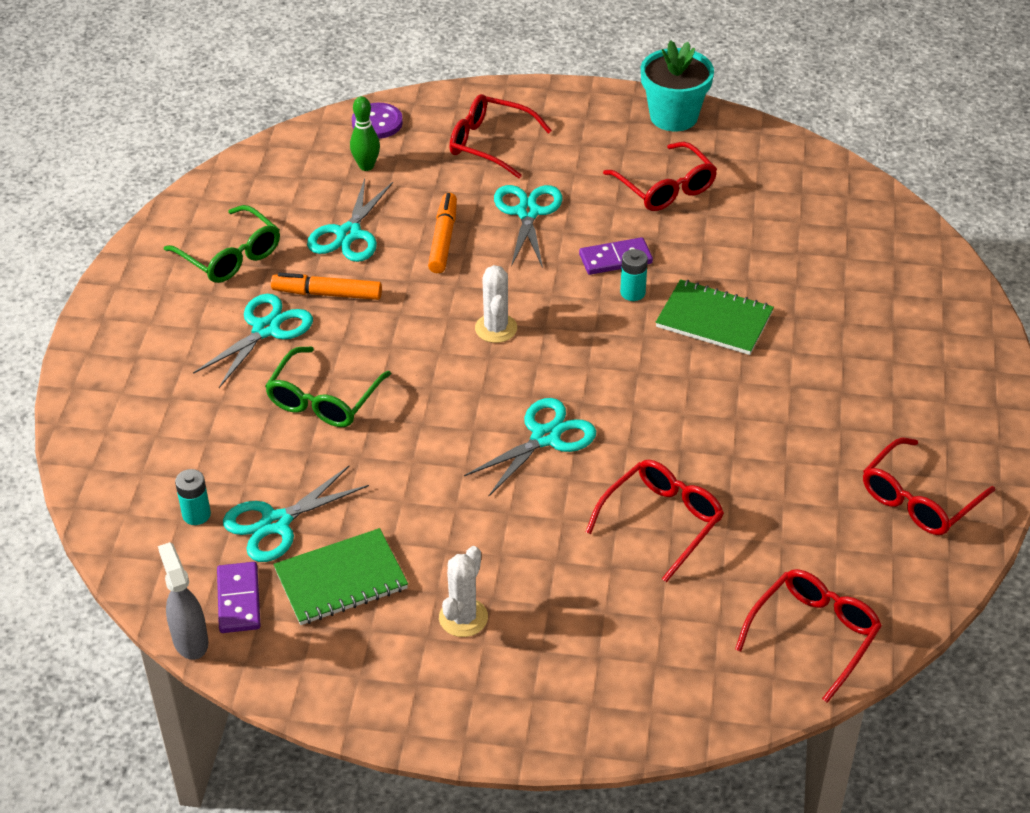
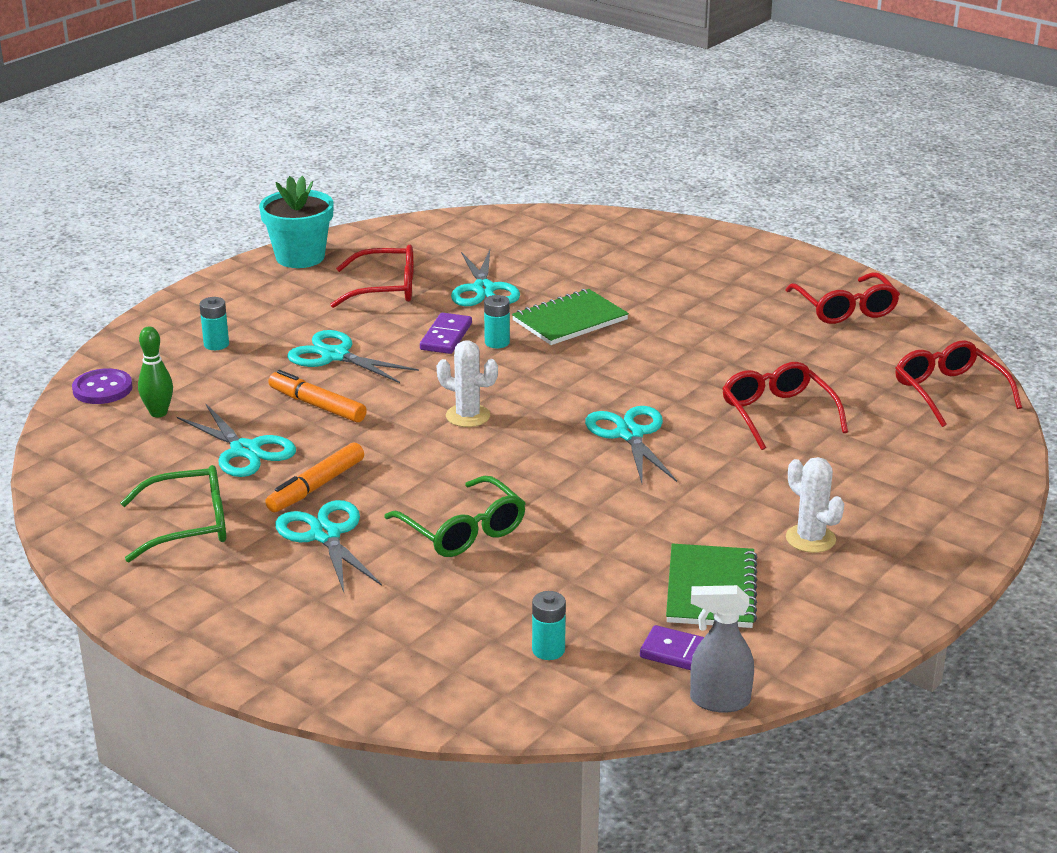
camera: 60 degrees left, 15 degrees down
turquoise scissors [223,466,369,562] -> turquoise scissors moved to [451,250,520,306]
red glasses [450,94,552,178] -> turquoise battery [199,297,229,350]

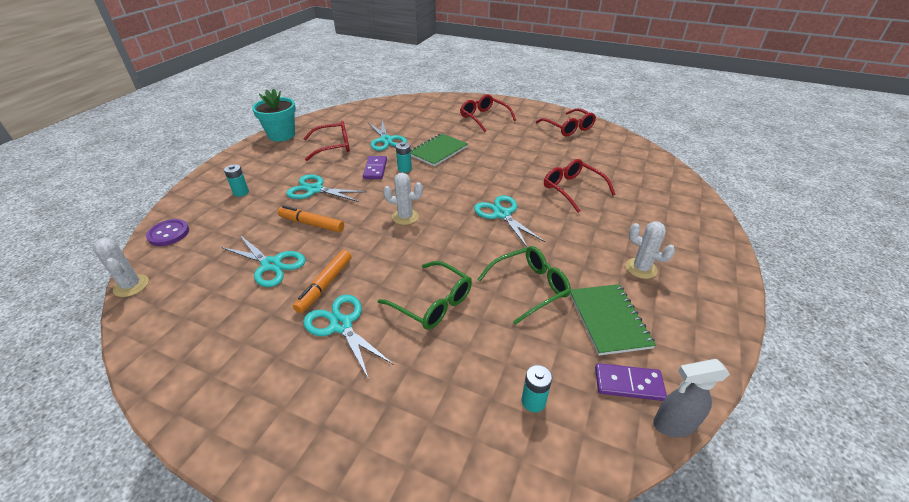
camera: 15 degrees left, 10 degrees up
green glasses [120,465,226,562] -> green glasses moved to [477,246,571,325]
green bowling pin [138,326,173,417] -> none
red glasses [895,340,1022,427] -> red glasses moved to [460,94,516,132]
none -> white cactus [93,238,149,297]

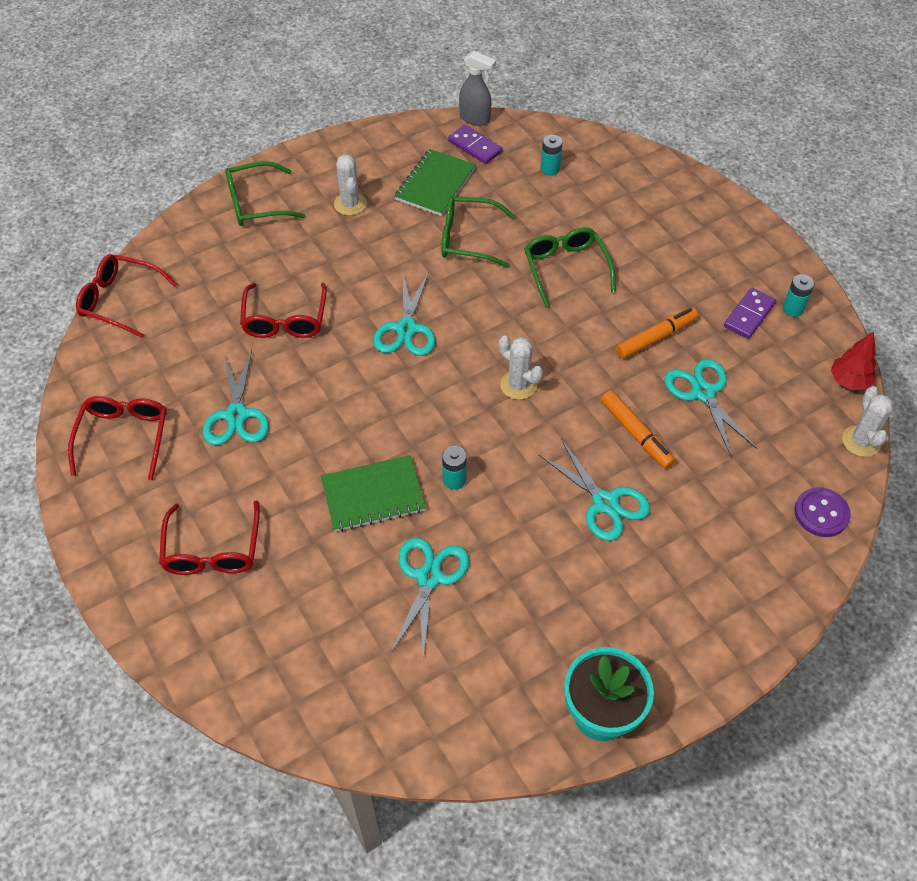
camera: 145 degrees left, 15 degrees up
turquoise battery [224,164,249,197] -> turquoise battery moved to [783,274,814,317]
red glasses [303,121,350,161] -> red glasses moved to [76,254,177,338]
turquoise scissors [303,294,394,379] -> turquoise scissors moved to [203,350,269,445]
purple domino [363,156,387,179] -> purple domino moved to [724,288,776,339]
none -> green glasses [225,161,305,226]
none -> red tree [831,332,876,390]

